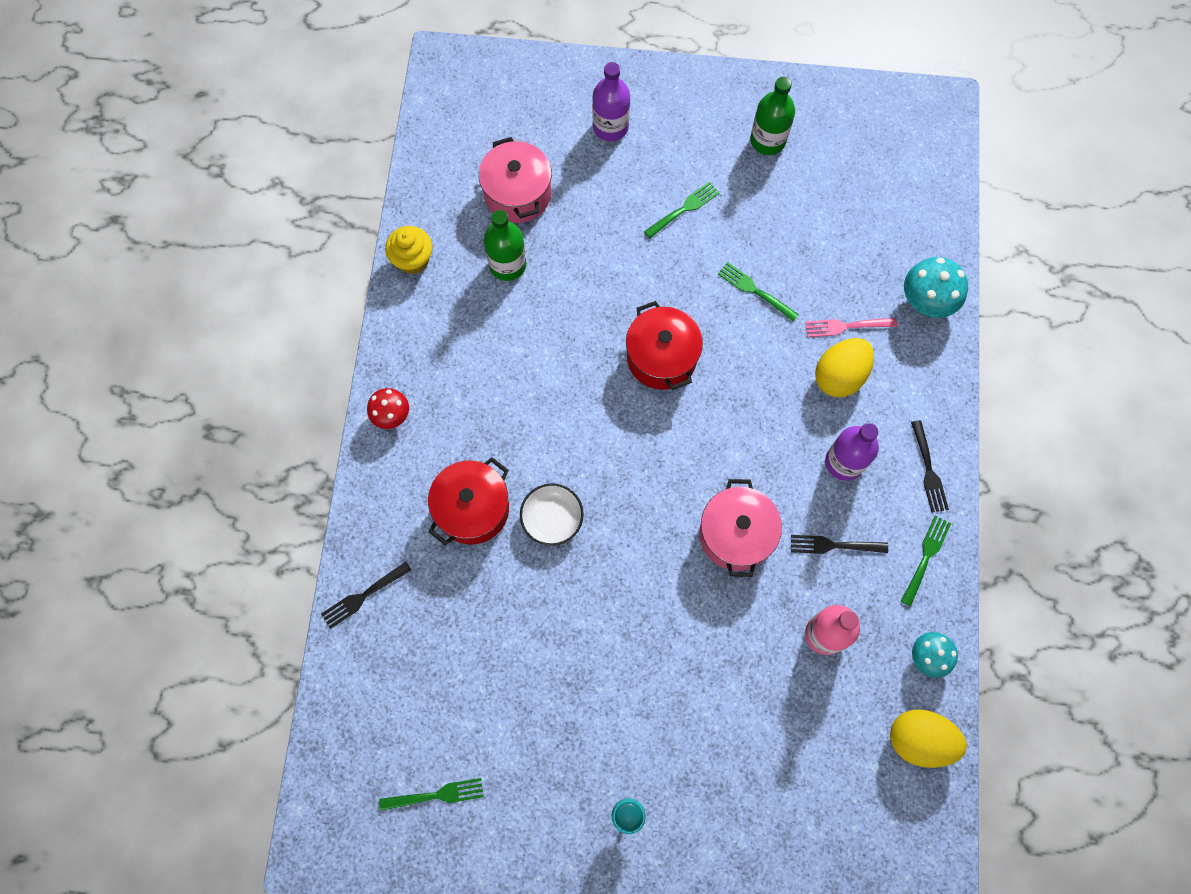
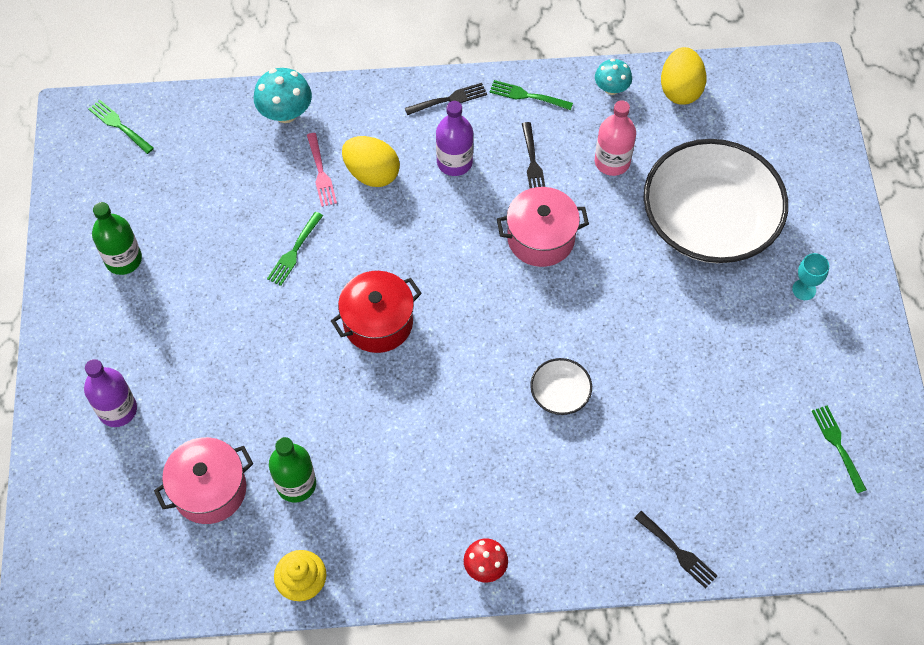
camera: 100 degrees left, 10 degrees down
red pot [428,457,509,545] -> none
green fork [644,182,720,239] -> green fork moved to [89,100,154,154]
none -> white bowl [643,139,788,263]

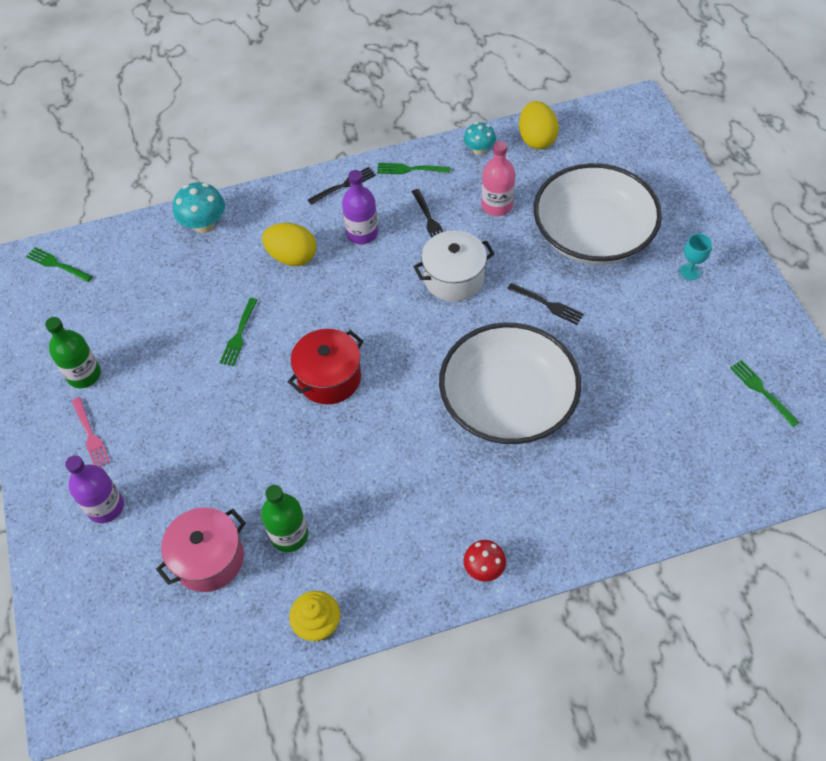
camera: 10 degrees left, 5 degrees down
pink fork [307,133,337,207] -> pink fork moved to [72,397,110,467]
pink pot [497,187,589,267] -> white pot [413,230,495,302]
white bowl [530,358,592,415] -> white bowl [439,323,581,444], size x2.44
black fork [635,511,717,588] -> black fork moved to [507,283,584,325]

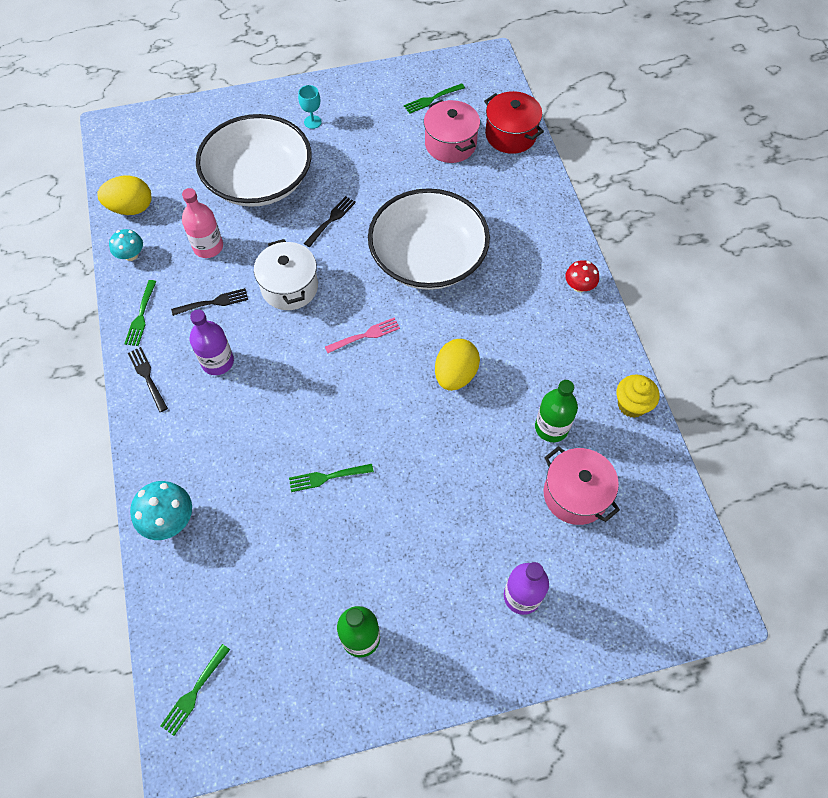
camera: 90 degrees left, 5 degrees up
pink fork [72,397,110,467] -> pink fork moved to [325,317,400,353]
green fork [220,298,258,366] -> green fork turned 150 degrees clockwise [289,464,374,492]
yellow egg [262,223,316,266] -> yellow egg moved to [435,339,480,391]
red pot [288,329,364,404] -> red pot moved to [484,91,544,154]
none -> pink pot [424,100,480,163]

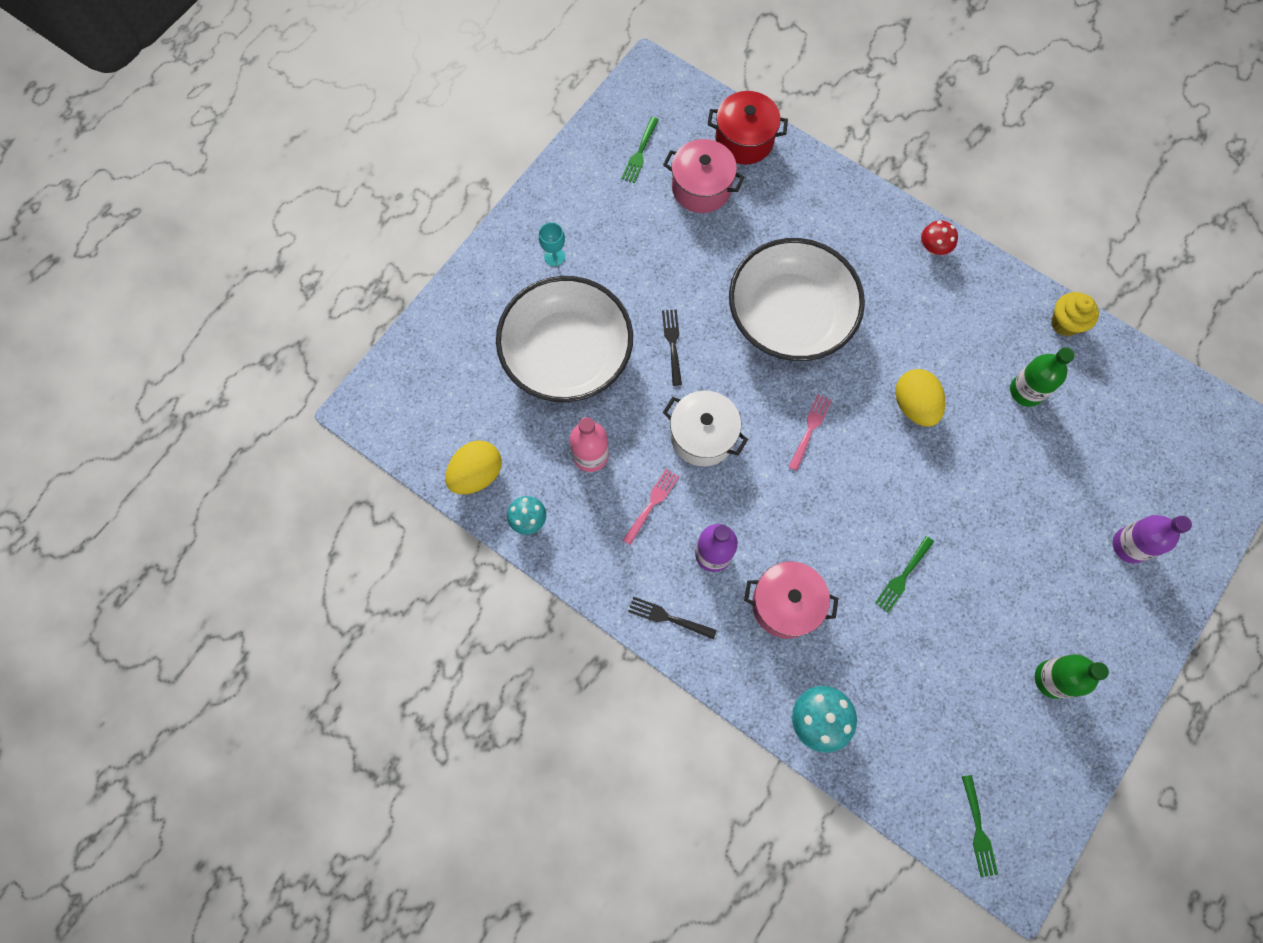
camera: 40 degrees left, 10 degrees up
green fork [124,280,157,346] -> none
black fork [171,288,248,316] -> pink fork [623,468,679,545]
pink pot [544,446,620,525] -> pink pot moved to [744,561,838,639]

